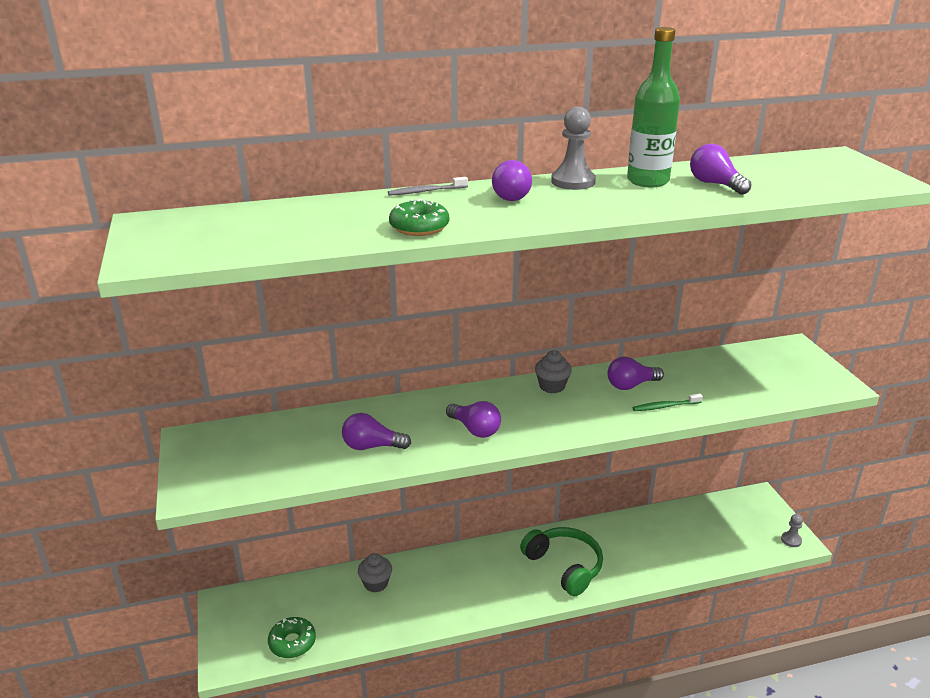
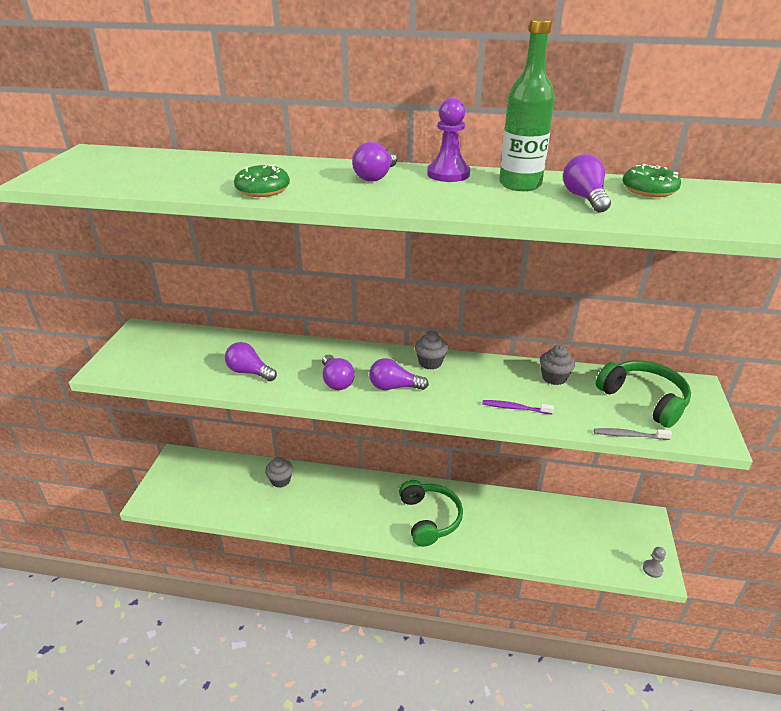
camera: 25 degrees right, 5 degrees up
green donut [268,617,316,658] -> green donut moved to [622,164,681,197]
grey toothbrush [388,177,468,196] -> grey toothbrush moved to [594,428,672,440]
grey pawn [551,107,596,190] -> purple pawn [427,98,470,182]
purple light bulb [607,357,664,390] -> purple light bulb moved to [369,358,429,390]
green toothbrush [632,394,703,411] -> purple toothbrush [482,400,554,414]
none -> grey cupcake [540,345,575,385]
none -> green headphones [596,360,691,428]

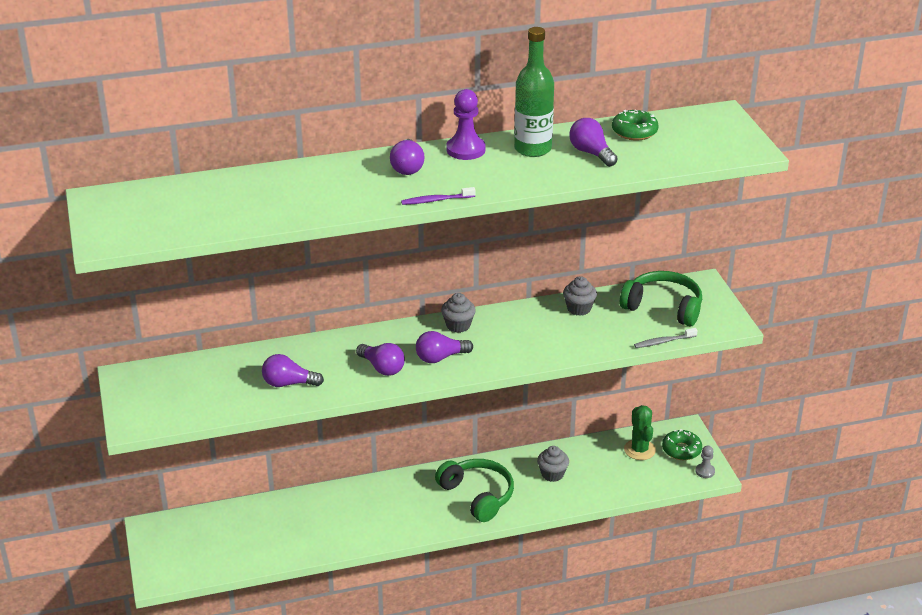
camera: 25 degrees left, 0 degrees up
green donut [234,164,290,197] -> green donut moved to [662,429,702,460]
grey cupcake [265,457,293,488] -> grey cupcake moved to [537,446,569,482]
purple toothbrush [482,400,554,414] -> purple toothbrush moved to [401,187,475,205]
none -> green cactus [624,405,656,460]

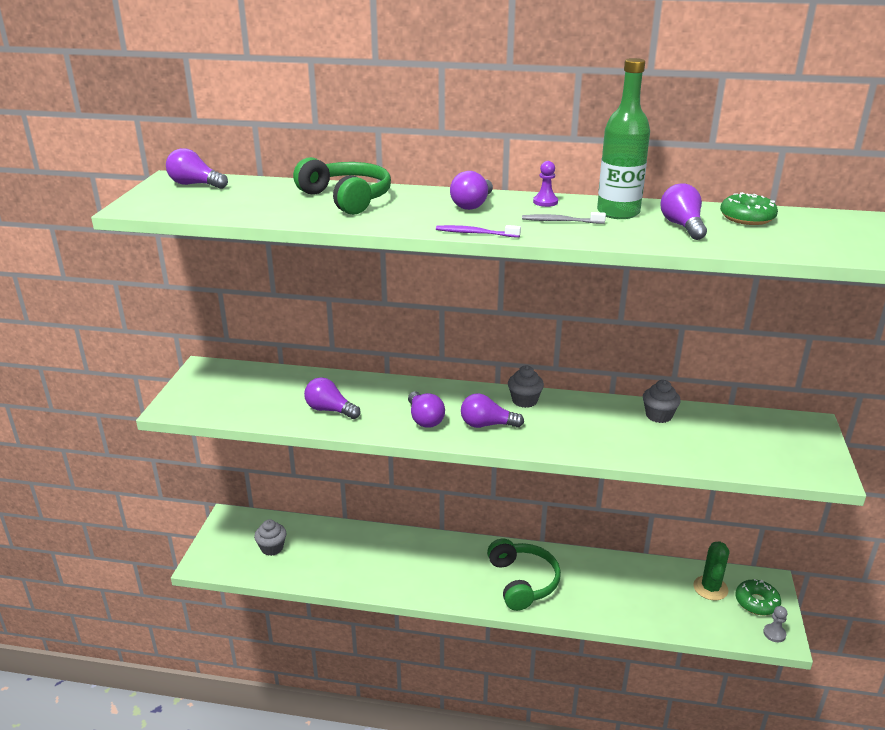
camera: 25 degrees right, 5 degrees down
purple pawn [446,89,485,160] -> purple pawn [533,161,558,207], size x0.57
grey cupcake [537,446,569,482] -> grey cupcake moved to [254,519,286,556]
green headphones [620,271,702,327] -> green headphones moved to [293,157,391,215]
grey toothbrush [634,328,698,348] -> grey toothbrush moved to [522,212,606,224]
none -> purple light bulb [166,148,228,189]

